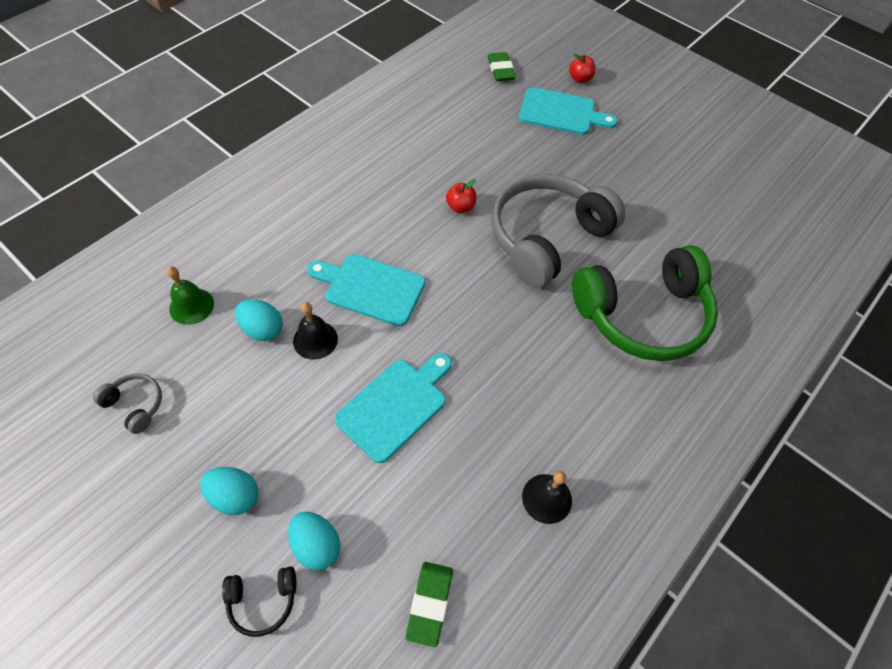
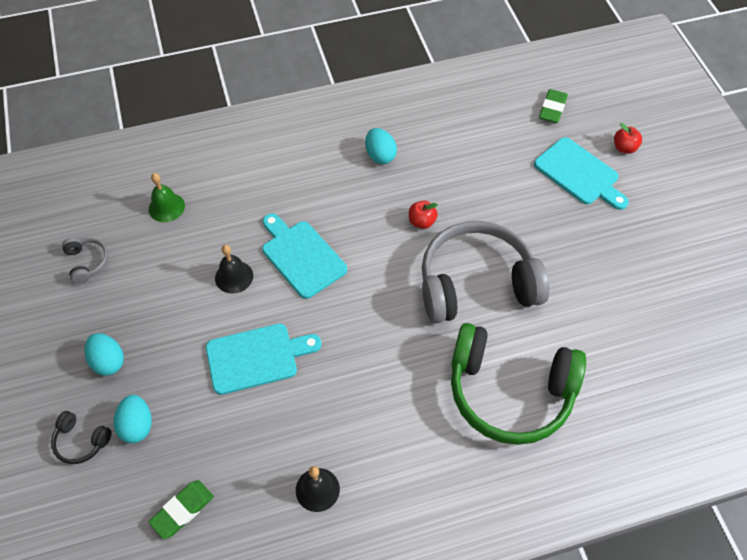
camera: 35 degrees right, 0 degrees up
turquoise egg [235,299,283,341] -> turquoise egg moved to [365,128,397,164]

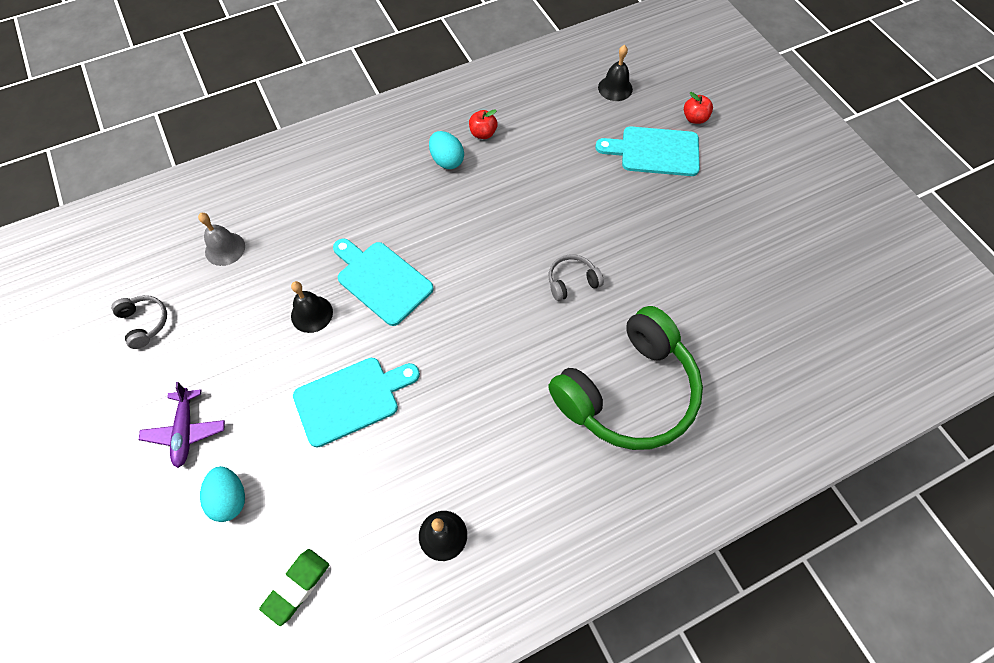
camera: 10 degrees left, 5 degrees up
black headphones [51,411,112,464] -> none
turquoise egg [85,333,124,376] -> purple plane [139,382,225,468]
green bell [149,173,185,222] -> grey bell [198,213,245,266]
red apple [409,201,438,229] -> red apple moved to [469,109,498,139]
grey headphones [422,221,549,323] -> grey headphones [549,254,604,301], size x0.41
green headphones [451,323,586,445] -> green headphones turned 45 degrees counterclockwise [548,306,703,450]
turquoise cutting board [534,137,629,210] -> turquoise cutting board turned 150 degrees clockwise [595,126,700,176]
green eraser [539,89,568,123] -> black bell [598,45,633,101]

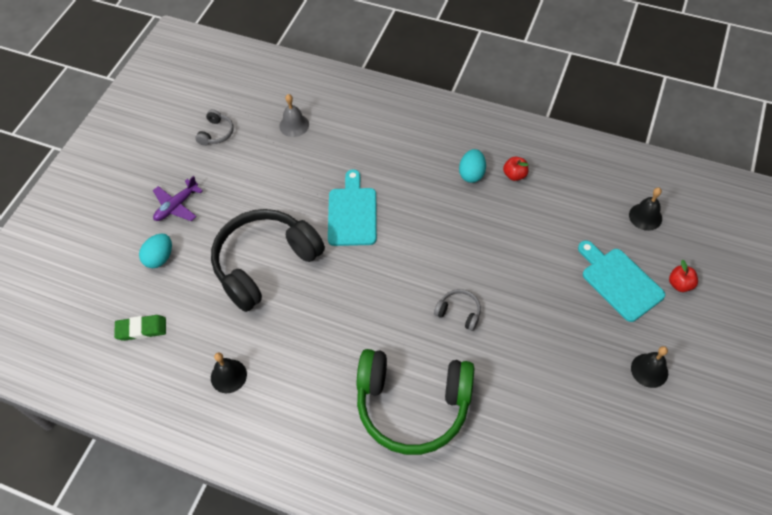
camera: 50 degrees right, 5 degrees down
black bell [291,281,333,333] -> black bell moved to [631,346,668,388]
turquoise cutting board [293,358,420,448] -> black headphones [211,209,325,312]

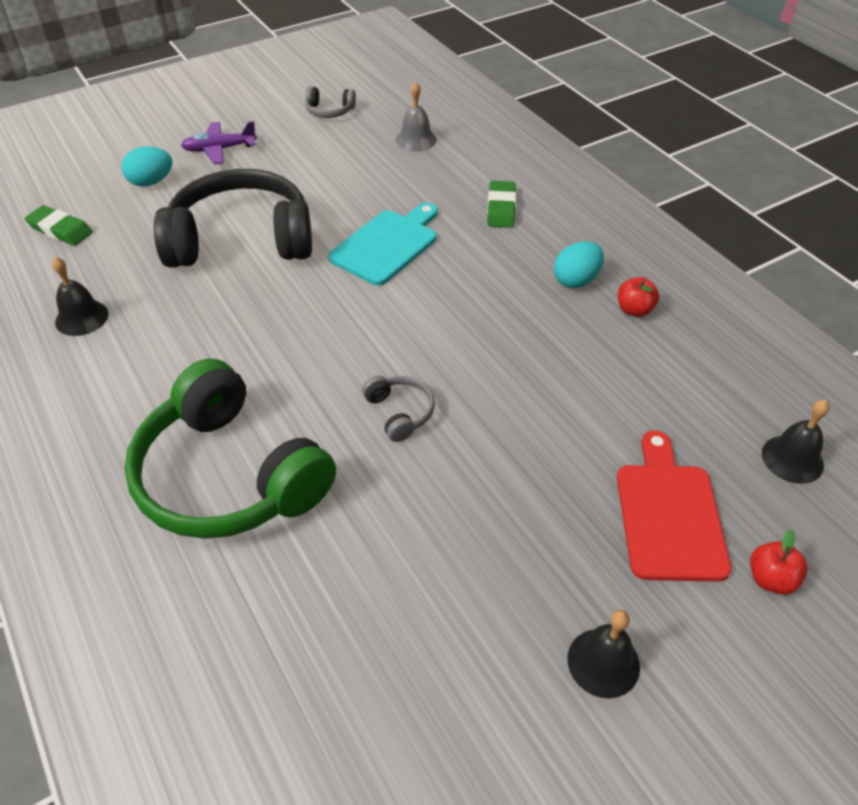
camera: 35 degrees right, 10 degrees down
grey headphones [195,109,234,146] -> grey headphones turned 45 degrees clockwise [305,86,356,118]
turquoise cutting board [578,241,665,322] -> red cutting board [617,430,731,582]
none -> green eraser [487,181,516,228]

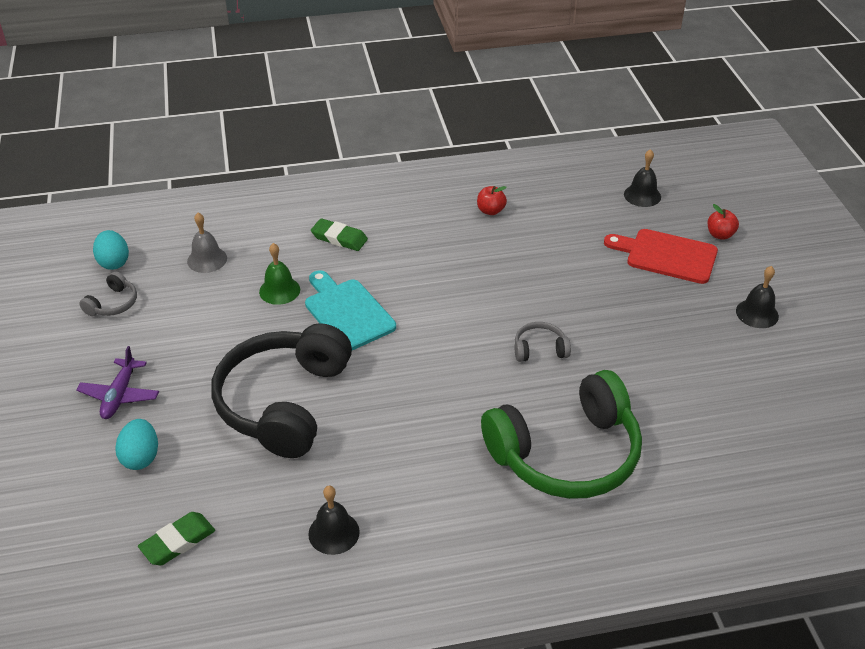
camera: 70 degrees left, 5 degrees down
turquoise egg [554,242,604,288] -> turquoise egg moved to [93,230,129,270]
none -> green bell [259,243,300,305]

